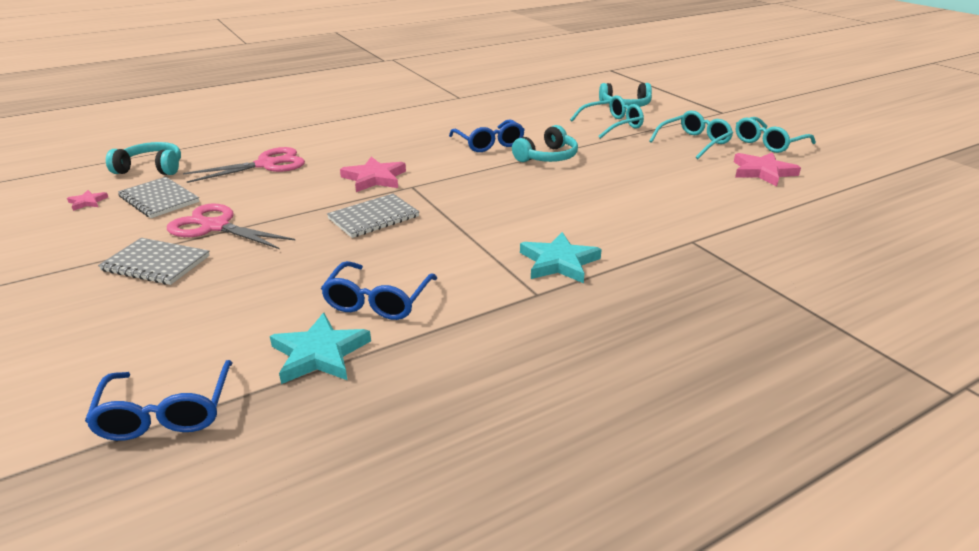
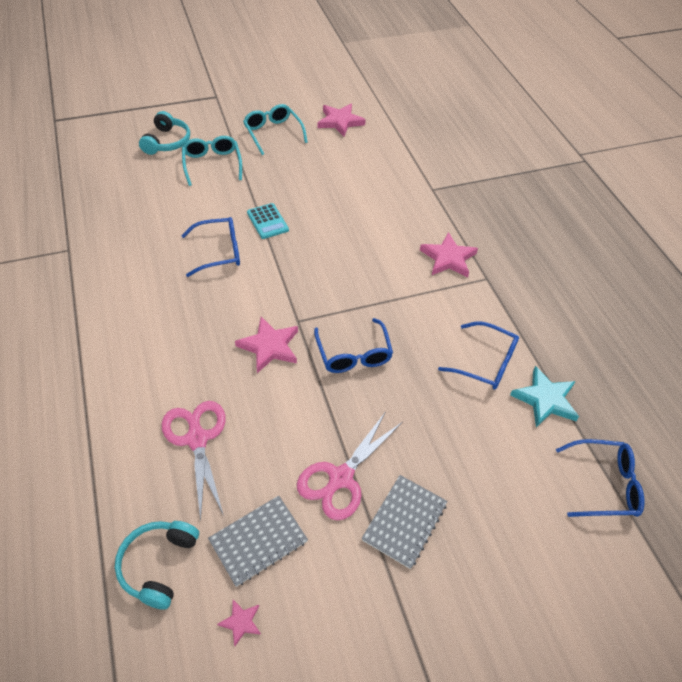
camera: 80 degrees left, 20 degrees up
grey notebook [327,194,419,238] -> blue glasses [314,318,393,373]
turquoise headphones [512,125,578,162] -> turquoise calculator [247,203,289,239]
turquoise star [520,232,602,283] -> pink star [420,232,478,278]
turquoise glasses [736,117,816,153] -> none

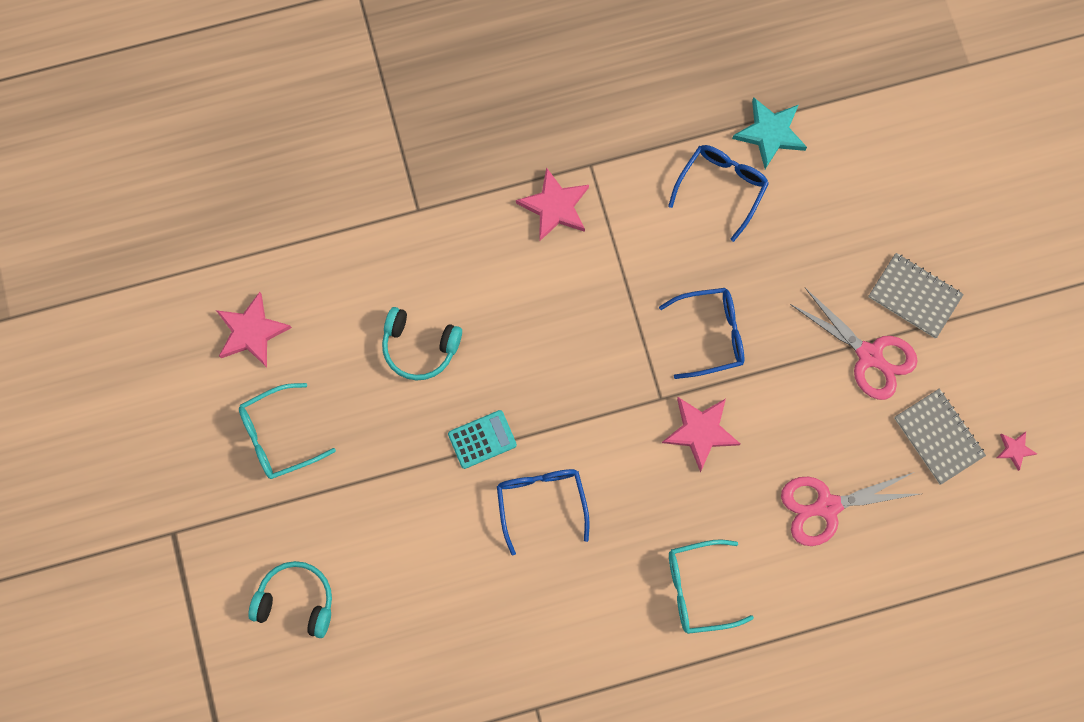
camera: 85 degrees left, 25 degrees up
turquoise headphones [115,521,199,610] -> turquoise headphones moved to [382,307,462,381]
turquoise glasses [182,136,242,186] -> turquoise glasses moved to [669,539,754,634]
blue glasses [556,439,645,517] -> none

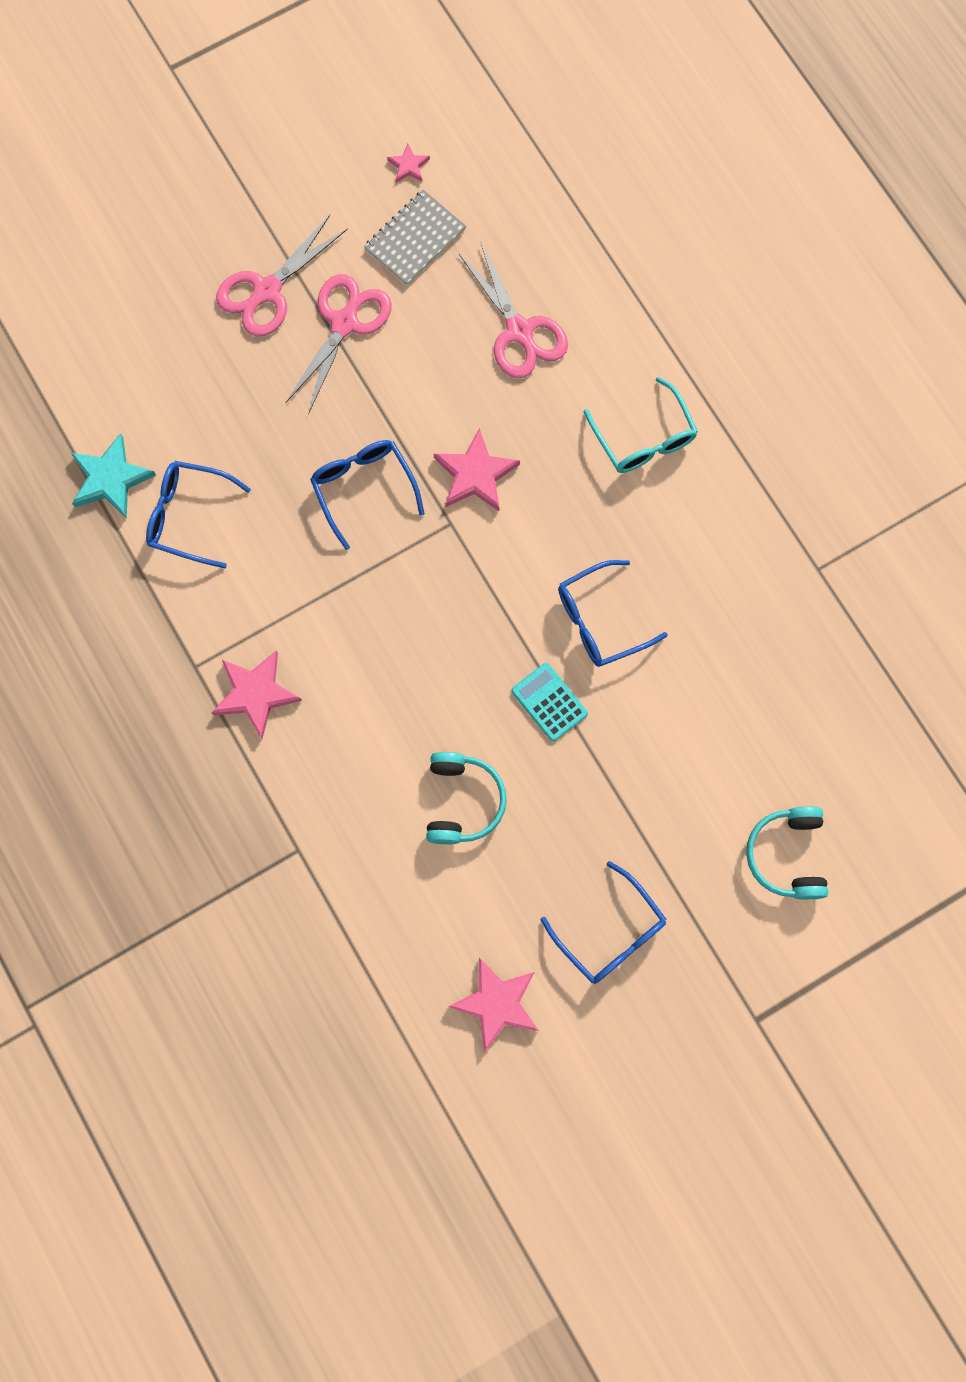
camera: 105 degrees left, 0 degrees up
turquoise glasses [239,383,336,479] -> blue glasses [541,861,667,984]
grey notebook [868,253,964,338] -> pink scissors [216,215,348,337]

